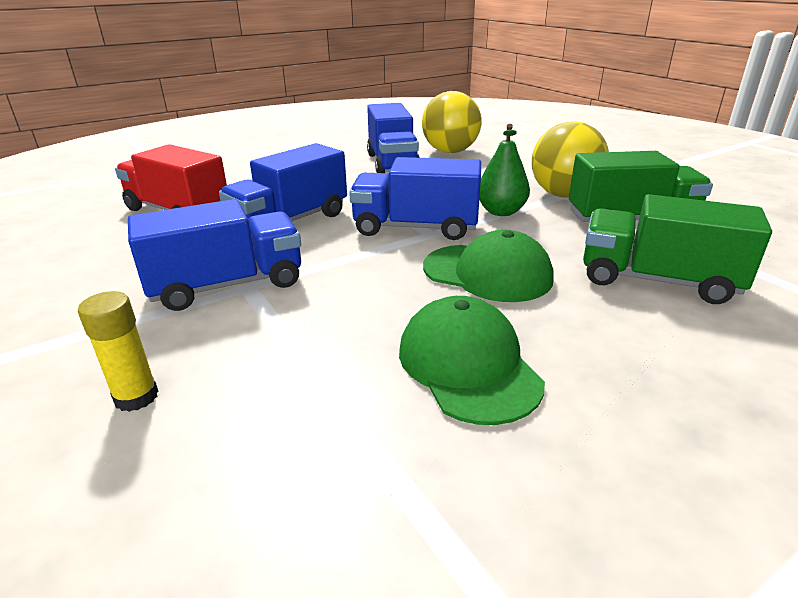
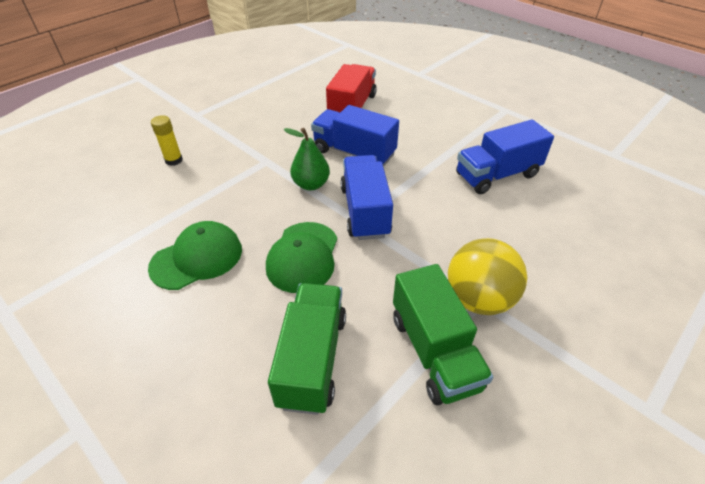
camera: 75 degrees right, 15 degrees up
blue truck [128,199,301,311] -> none
yellow ball [422,91,482,153] -> none
green pear [479,124,530,216] -> green pear moved to [284,128,330,190]

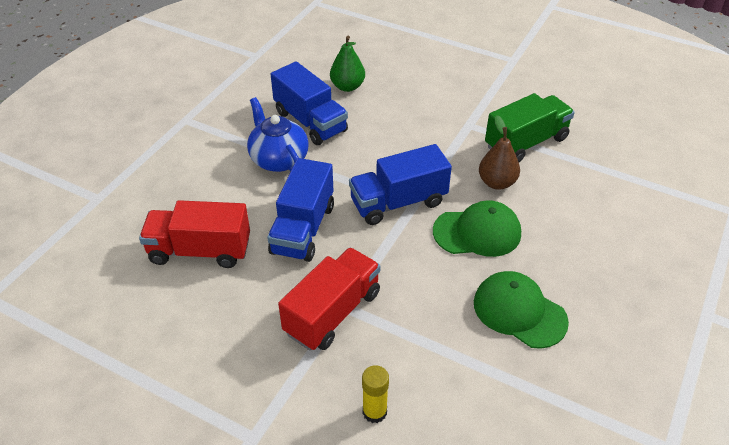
camera: 105 degrees left, 0 degrees up
green truck [268,283,346,415] -> none
green pear [284,128,330,190] -> green pear moved to [330,36,365,92]
yellow ball [448,238,527,315] -> none
none -> blue teapot [247,97,309,172]
none -> red truck [278,248,380,351]
none -> brown pear [479,115,520,190]

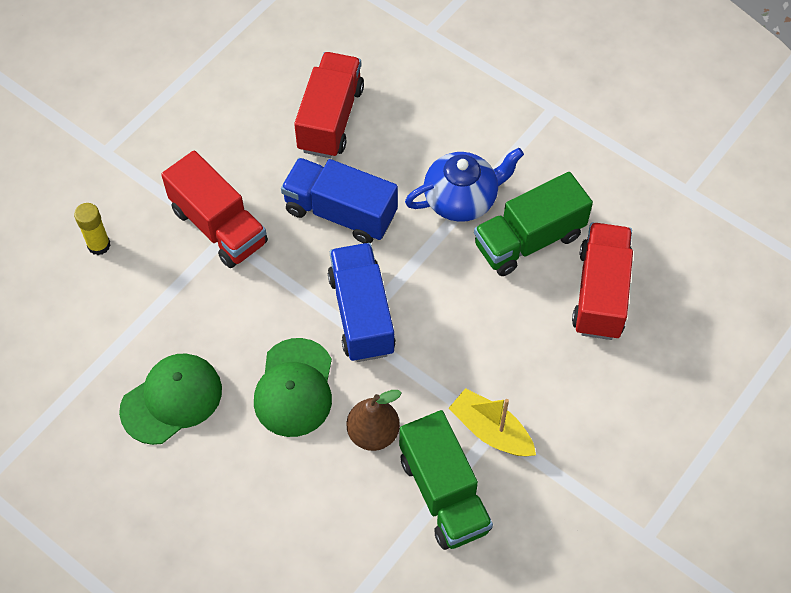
camera: 100 degrees right, 15 degrees up
blue truck [271,61,348,145] -> green truck [474,172,593,276]
green pear [330,36,365,92] -> red truck [572,222,633,340]
none -> yellow boat [449,388,536,456]

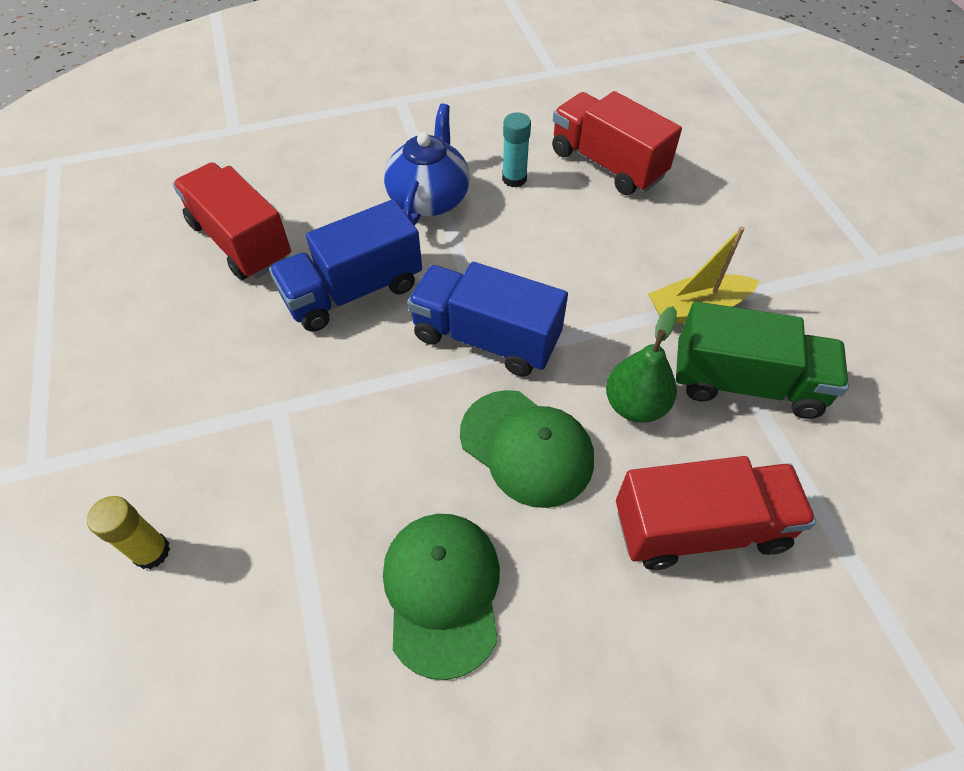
camera: 55 degrees left, 5 degrees down
red truck [161,151,268,268] -> red truck moved to [616,456,816,570]
brown pear [347,390,401,451] -> green pear [606,306,677,423]
green truck [474,172,593,276] -> turquoise glue stick [502,113,531,187]

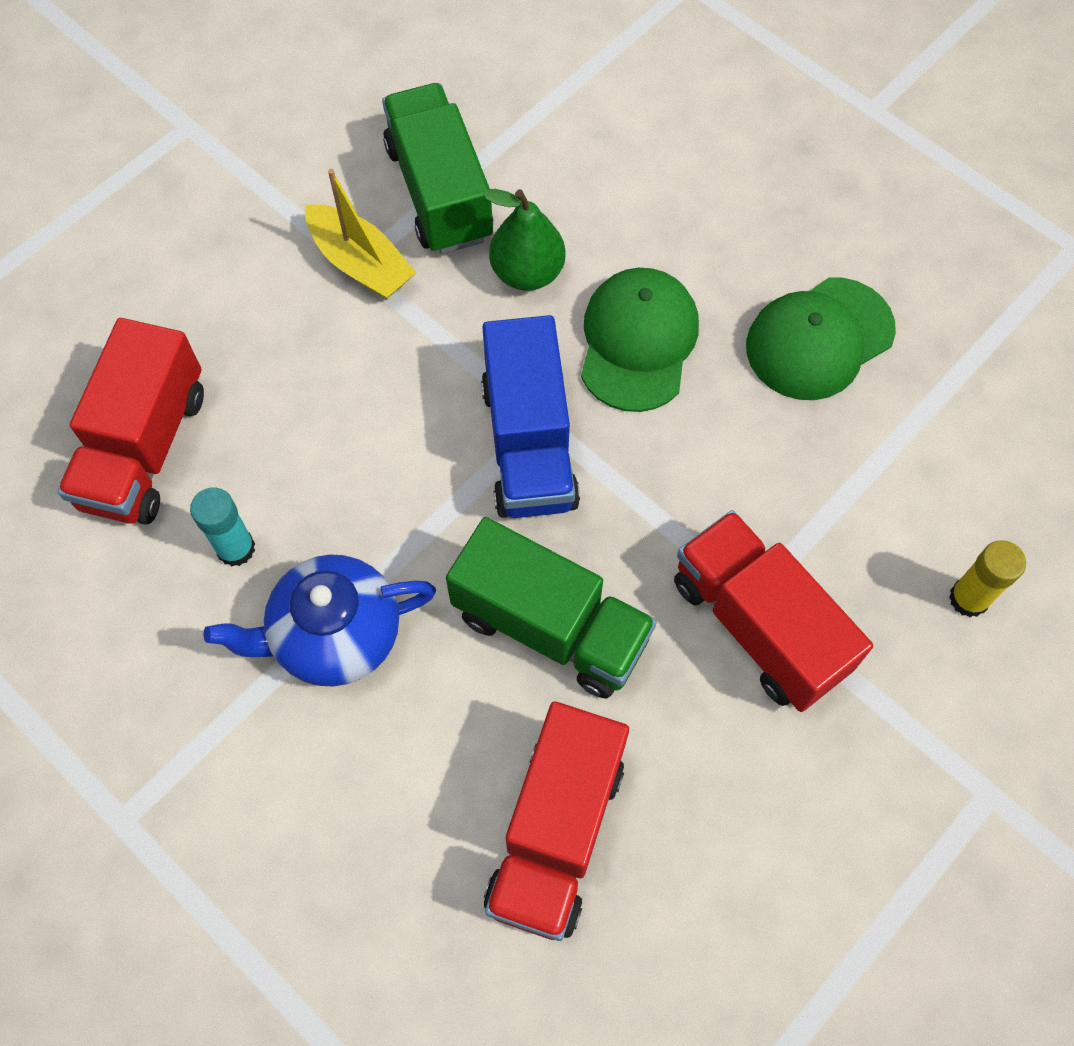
camera: 120 degrees left, 10 degrees up
blue truck [269,199,422,332] -> green truck [446,517,657,698]
red truck [616,456,816,570] -> red truck moved to [674,510,873,712]

